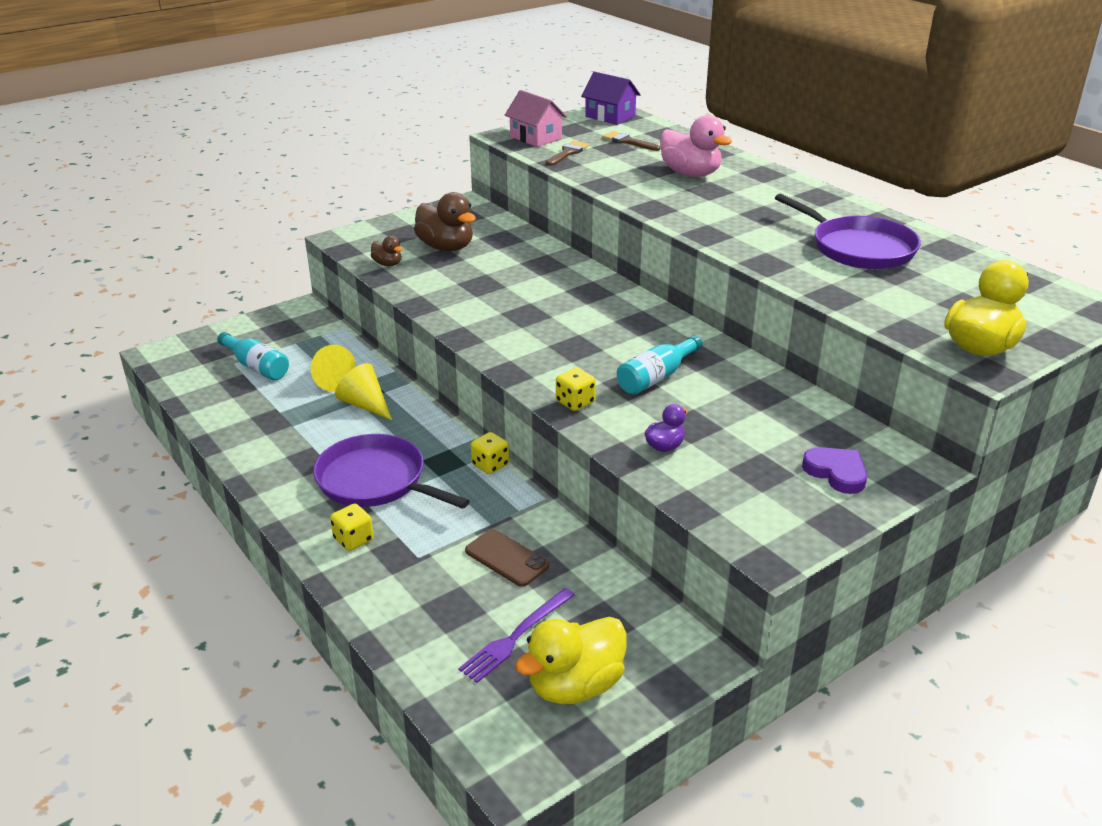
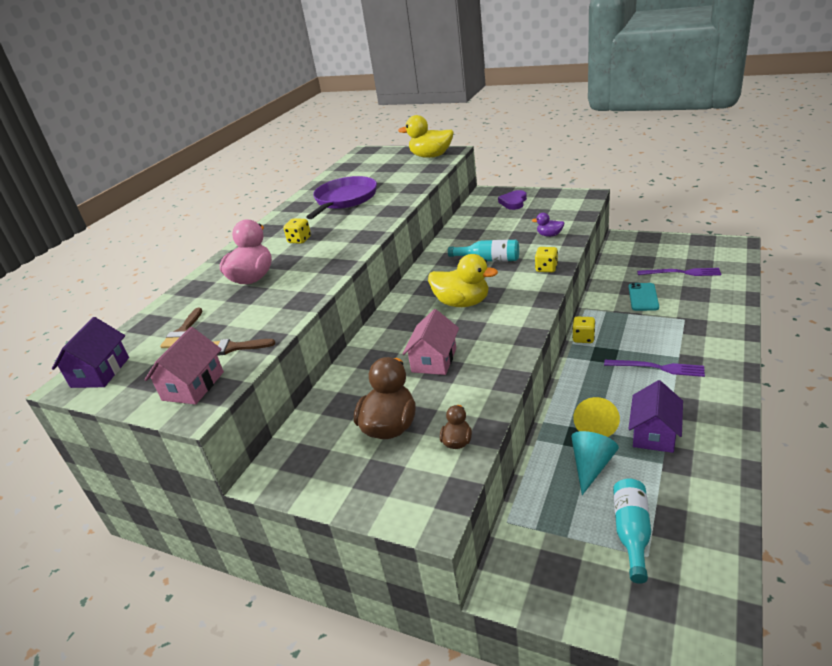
camera: 115 degrees left, 0 degrees up
yellow cone [311,344,356,392] -> turquoise cone [571,431,619,495]
purple pan [313,434,470,509] -> purple fork [604,360,705,377]
yellow dice [330,504,374,551] -> yellow dice moved to [283,219,311,244]
brown phone [465,529,549,587] -> turquoise phone [629,283,659,311]
yellow duck [515,617,627,704] -> yellow duck moved to [428,254,498,307]
none -> pink house [403,309,459,375]
none -> purple house [628,380,683,453]

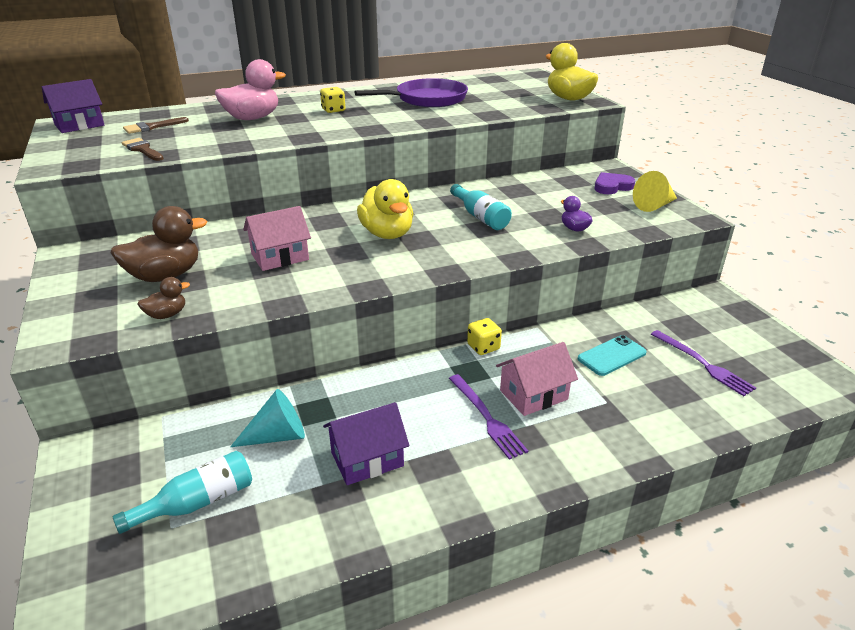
camera: 40 degrees right, 0 degrees up
pink house [144,327,224,405] -> pink house moved to [496,342,578,416]
yellow dice [535,247,558,272] -> none
yellow cone [573,397,620,437] -> yellow cone moved to [633,171,677,212]

